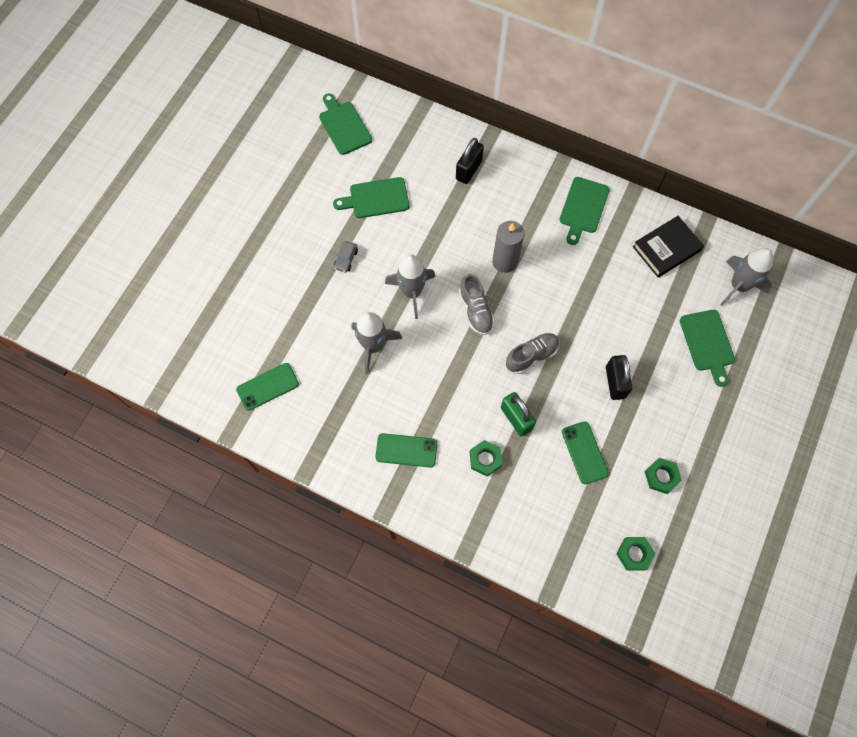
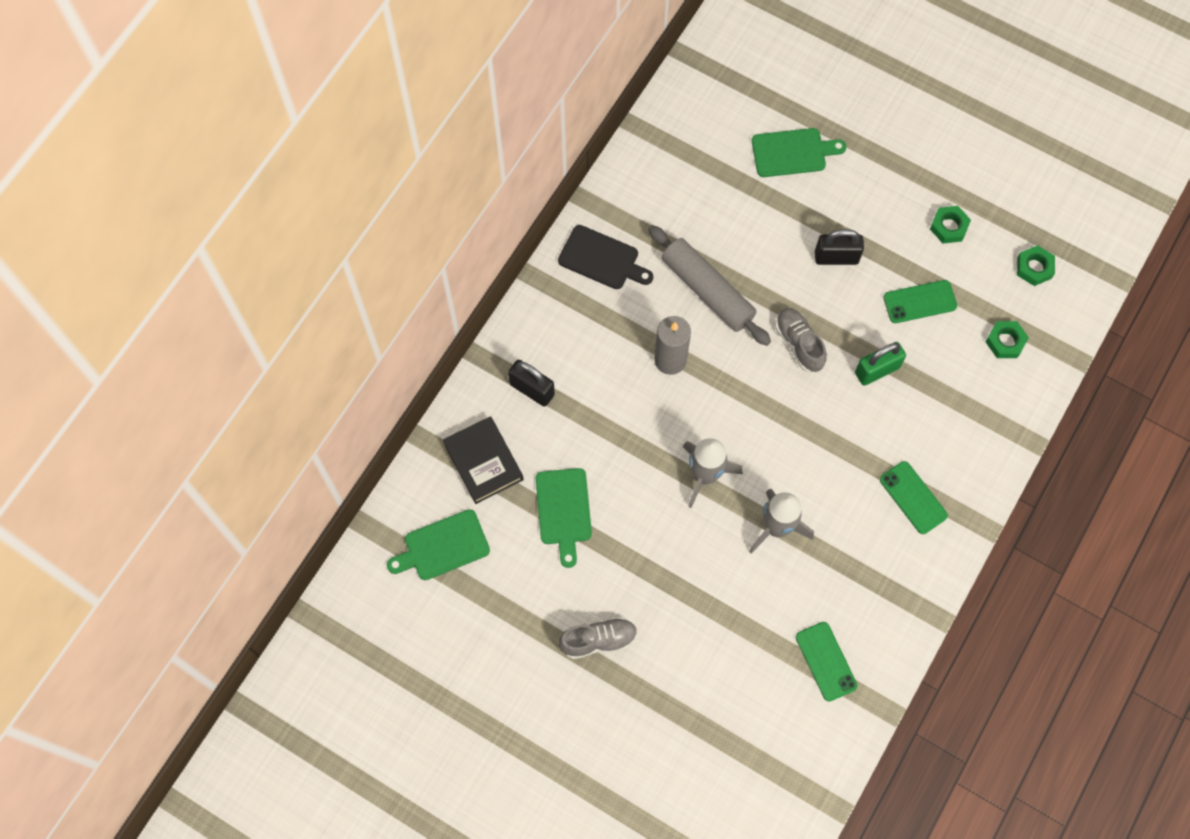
camera: 85 degrees left, 0 degrees up
grey car [334,241,358,272] -> none
green phone [375,433,438,468] -> green phone turned 45 degrees counterclockwise [880,461,948,534]
grey shoe [459,274,495,335] -> grey shoe moved to [559,617,637,659]
green nut [470,440,502,476] -> green nut moved to [986,321,1029,358]
green cutting board [560,177,610,245] -> black cutting board [558,225,653,289]
black book [633,216,704,278] -> black book moved to [443,416,524,504]
grey rocket [720,248,774,306] -> none
none -> grey rolling pin [648,225,771,346]

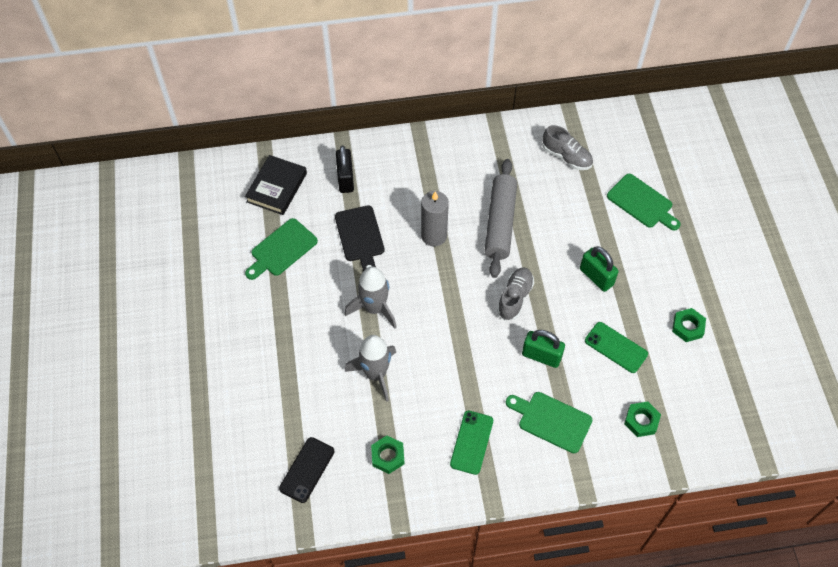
camera: 50 degrees right, 10 degrees down
green cutting board [387,509,490,580] -> green cutting board moved to [506,392,592,453]
black cutting board [558,225,653,289] -> black cutting board moved to [335,206,385,271]
grey shoe [559,617,637,659] -> grey shoe moved to [543,125,593,170]
green phone [796,622,858,701] -> black phone [279,437,334,503]
black padlock [815,229,864,265] -> green padlock [580,246,619,292]
green nut [1017,245,1055,286] -> green nut moved to [371,435,404,474]

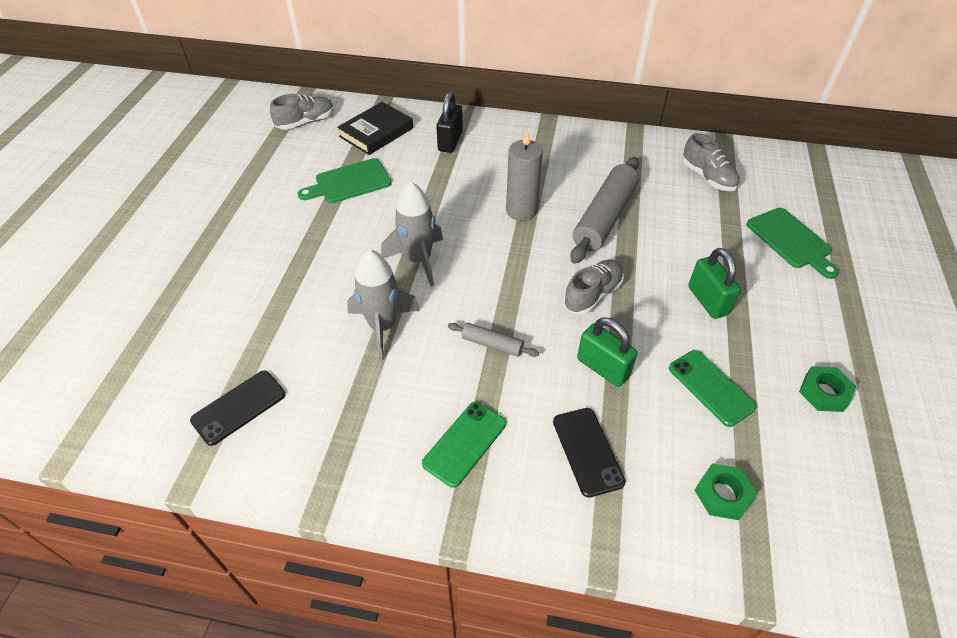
camera: 20 degrees right, 10 degrees down
black cutting board [335,206,385,271] -> none
green nut [371,435,404,474] -> none
green cutting board [506,392,592,453] -> black phone [553,408,625,498]
none -> grey shoe [270,94,334,130]
none -> grey rolling pin [448,323,539,357]

